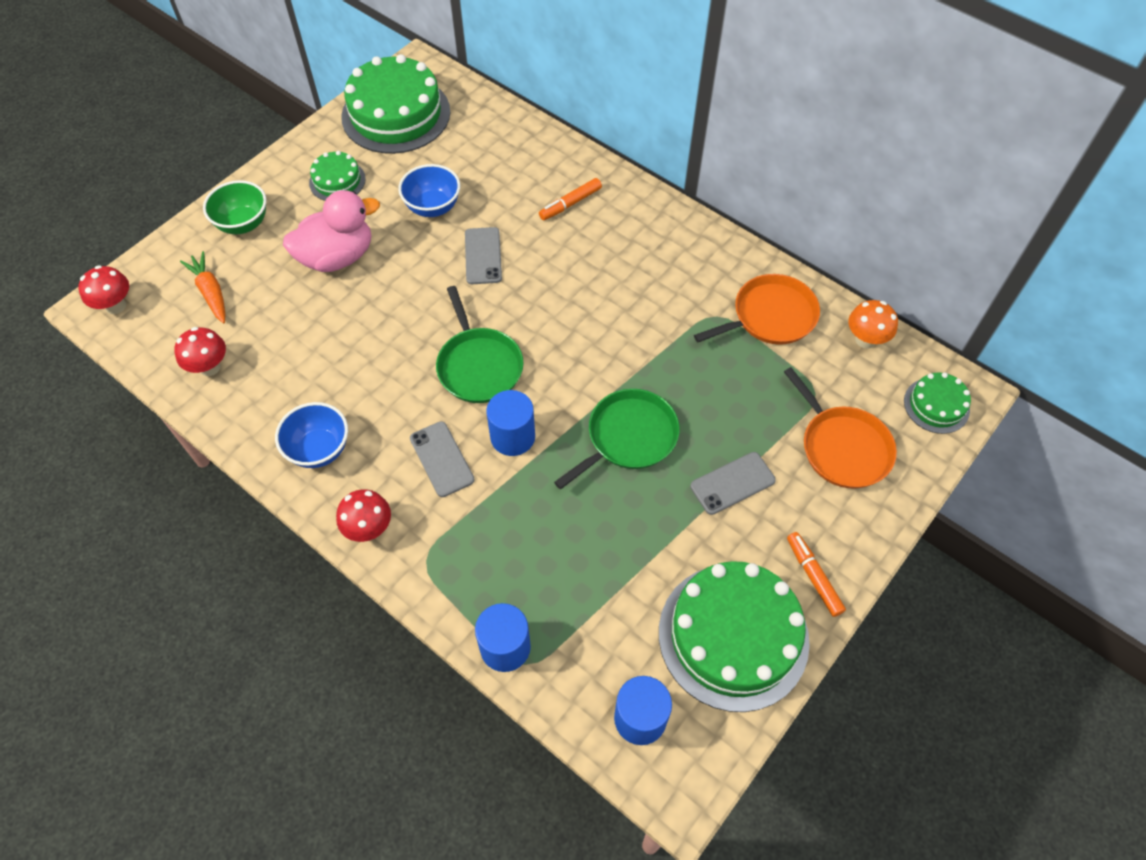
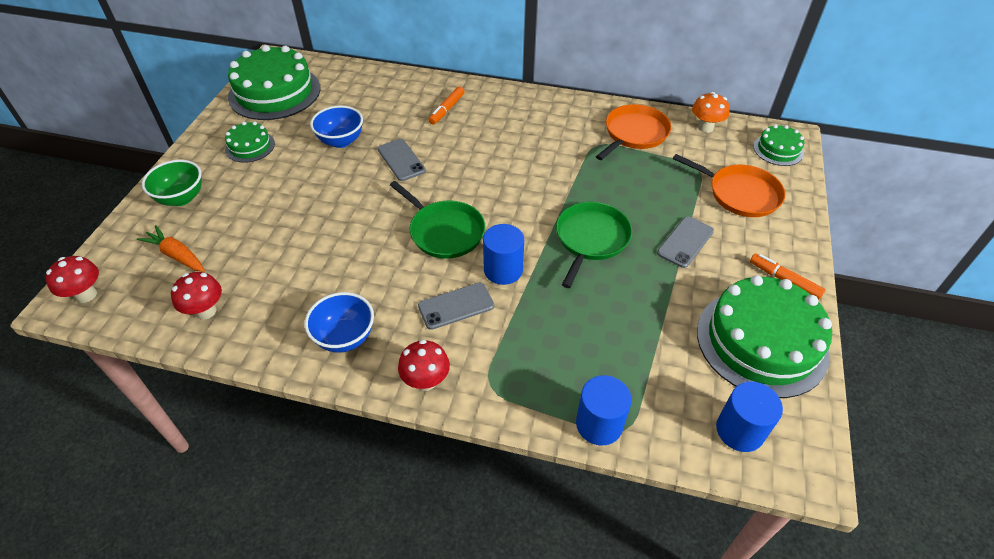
camera: 25 degrees left, 10 degrees down
pink duck [283,190,380,272] -> none
grey phone [410,421,475,497] -> grey phone turned 60 degrees counterclockwise [418,283,494,330]

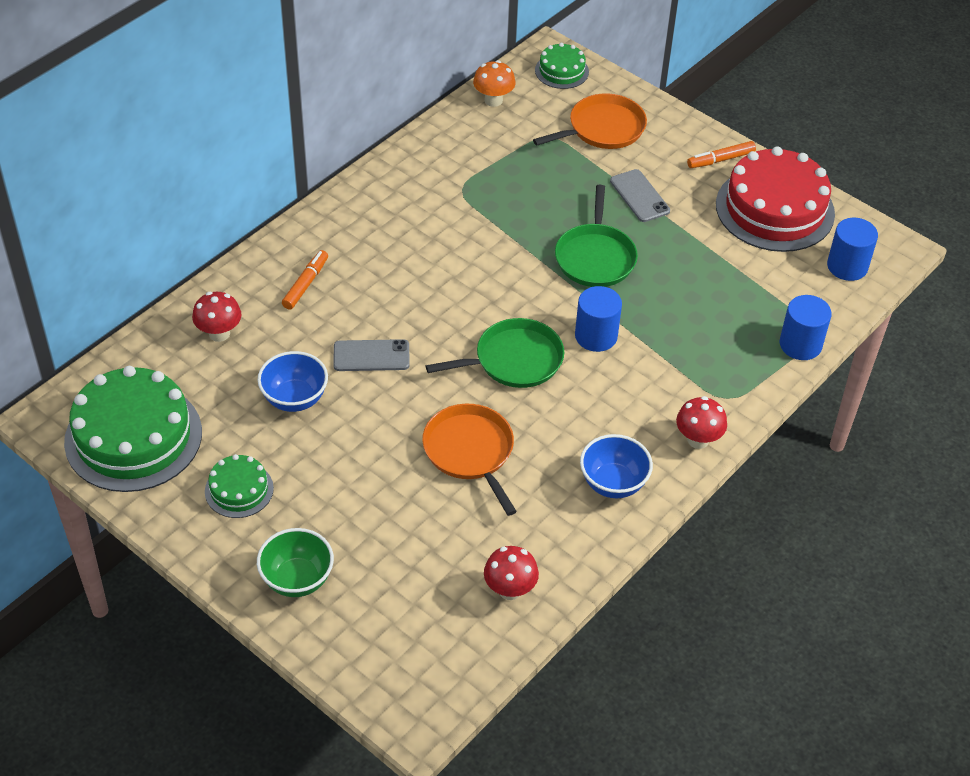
camera: 65 degrees left, 0 degrees up
red mushroom [46,256,99,303] -> red mushroom moved to [192,292,241,342]
orange carrot [137,225,205,272] -> none
grey phone [418,283,494,330] -> none
orange marker [429,87,465,125] -> orange marker turned 120 degrees counterclockwise [282,250,328,310]
green pan [556,202,632,288] -> green pan turned 135 degrees counterclockwise [555,185,638,287]
orange pan [596,104,671,160] -> orange pan moved to [422,404,517,516]
green cake [697,275,832,398] -> red cake [716,146,835,252]

